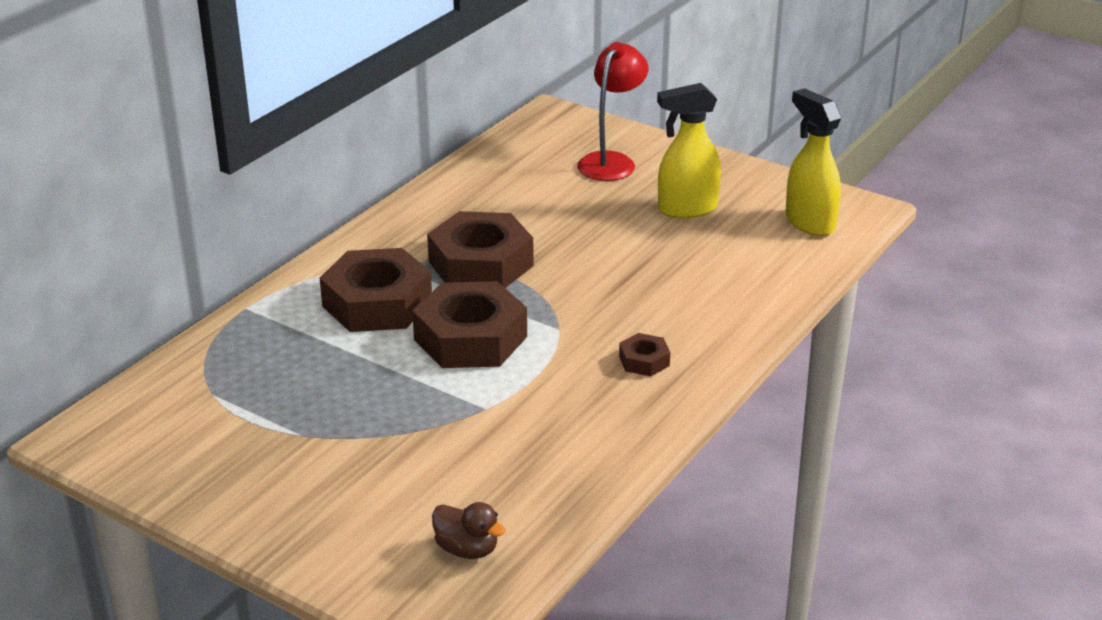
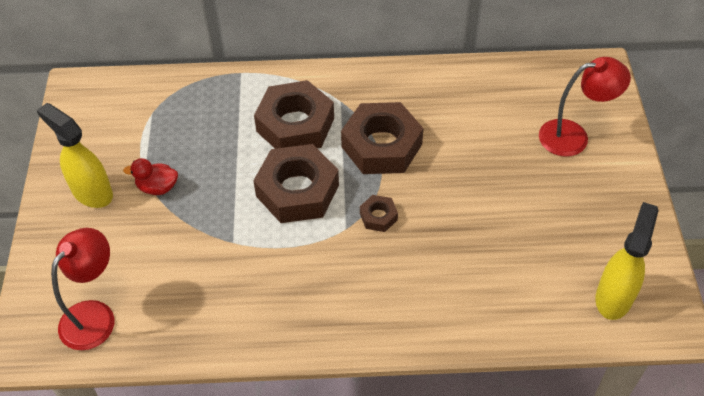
camera: 55 degrees right, 20 degrees up
brown duck [432,502,506,559] -> red lamp [51,228,114,350]
brown nut [619,333,670,376] -> brown nut moved to [360,195,398,232]
yellow spray bottle [657,83,721,219] -> yellow spray bottle moved to [37,103,113,208]
none -> red duck [123,158,178,195]

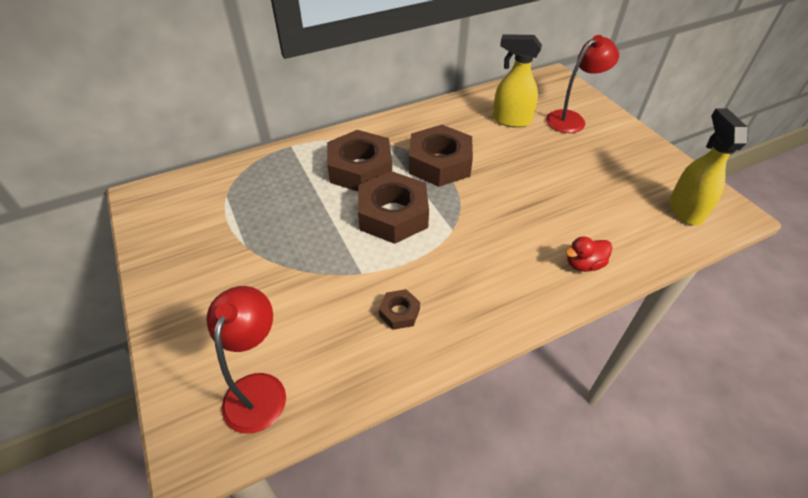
camera: 25 degrees left, 5 degrees down
yellow spray bottle [37,103,113,208] -> yellow spray bottle moved to [493,34,542,128]
red duck [123,158,178,195] -> red duck moved to [565,236,612,272]
brown nut [360,195,398,232] -> brown nut moved to [379,289,420,330]

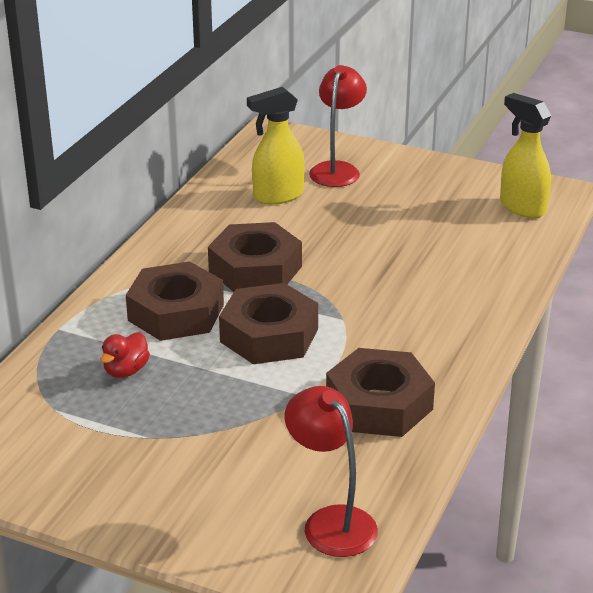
camera: 40 degrees left, 15 degrees down
brown nut [379,289,420,330] -> brown nut [326,348,435,437], size x2.20
red duck [565,236,612,272] -> red duck moved to [100,332,150,378]

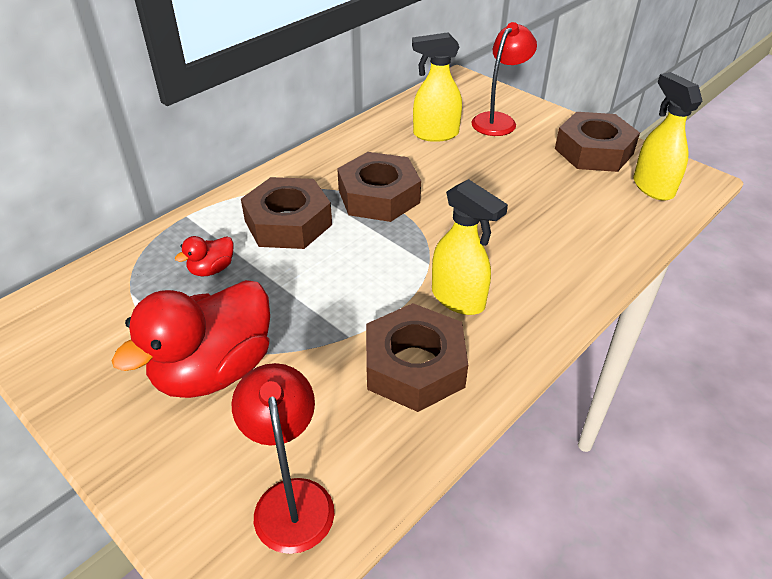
camera: 20 degrees right, 10 degrees up
brown nut [219,283,318,364] -> brown nut moved to [555,112,640,172]
none -> red duck [112,280,270,398]
none -> yellow spray bottle [432,179,508,315]

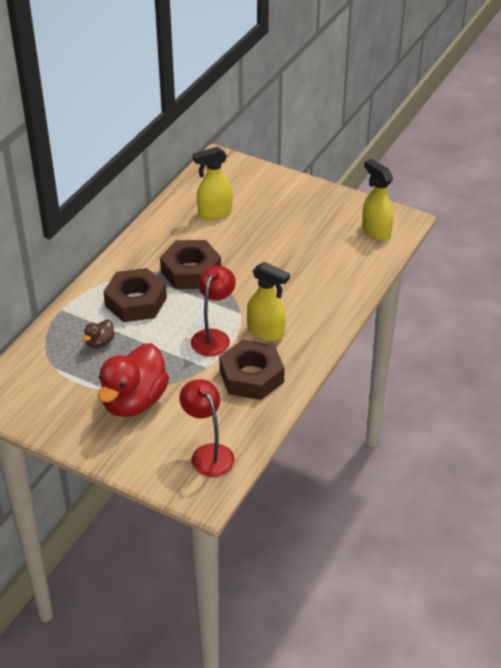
camera: 15 degrees left, 0 degrees up
red duck [175,236,234,276] -> brown duck [83,319,115,349]
red lamp [471,22,537,136] -> red lamp moved to [191,265,236,356]
brown nut [555,112,640,172] -> none

